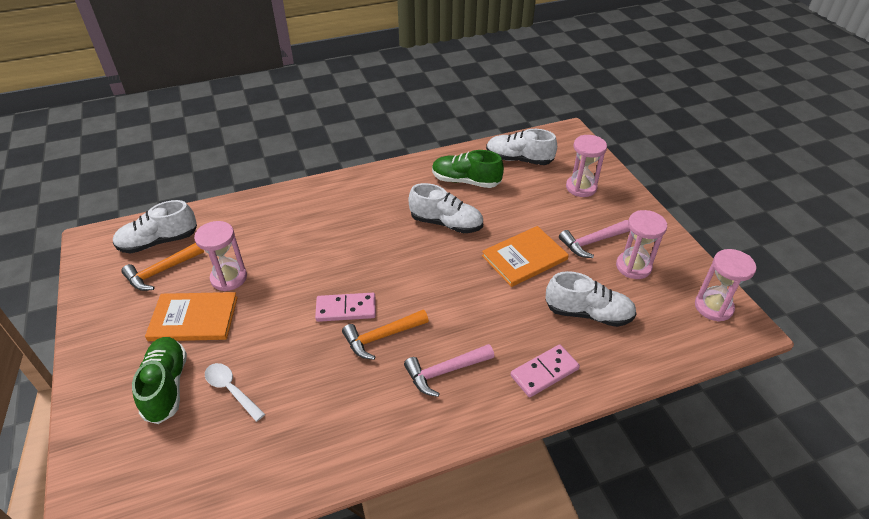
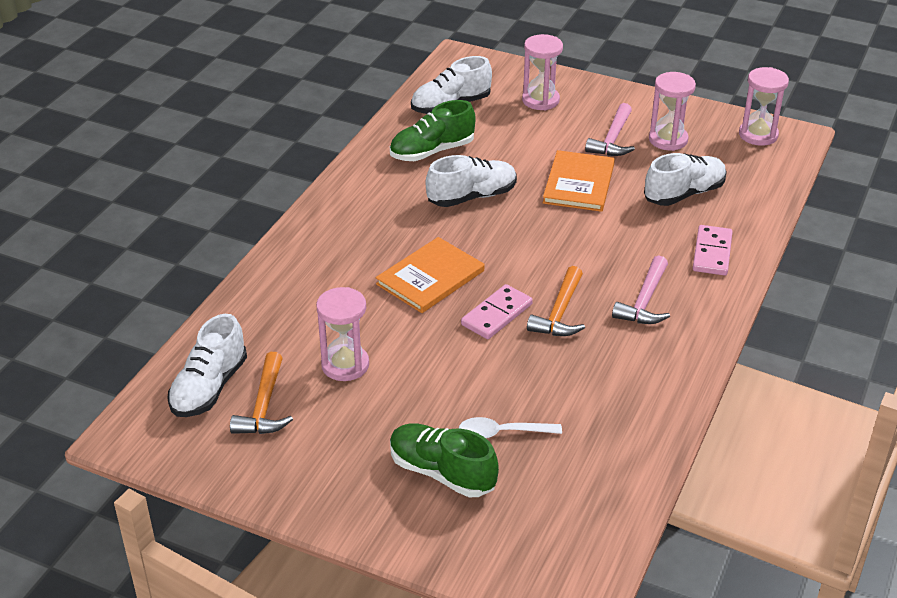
camera: 45 degrees left, 5 degrees down
orange book [145,292,238,341] -> orange book moved to [376,237,484,313]

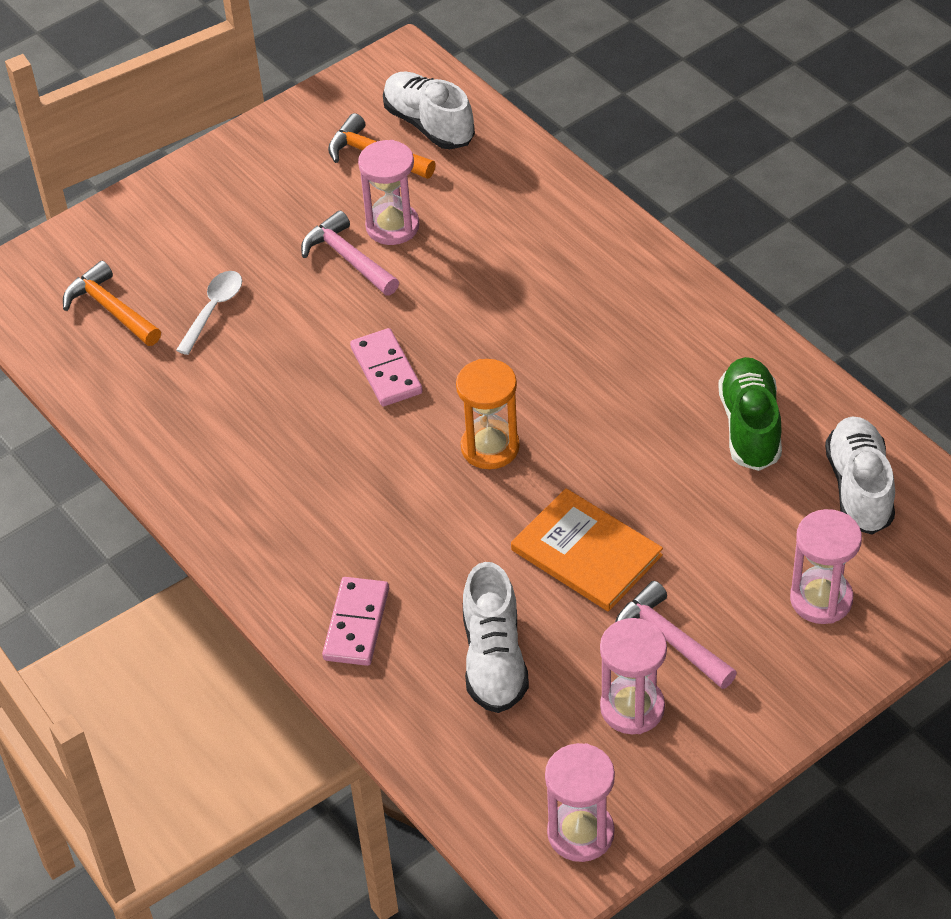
camera: 120 degrees right, 10 degrees up
orange book [376,237,484,313] -> none
green shoe [390,423,499,497] -> none
white shoe [425,155,517,207] -> none
orange hammer [527,266,585,336] -> orange hammer moved to [63,261,161,346]
pink hammer [612,255,670,324] -> pink hammer moved to [301,210,399,296]
pink domino [693,225,733,276] -> pink domino turned 60 degrees clockwise [322,577,389,666]
none -> orange hourglass [456,359,520,469]

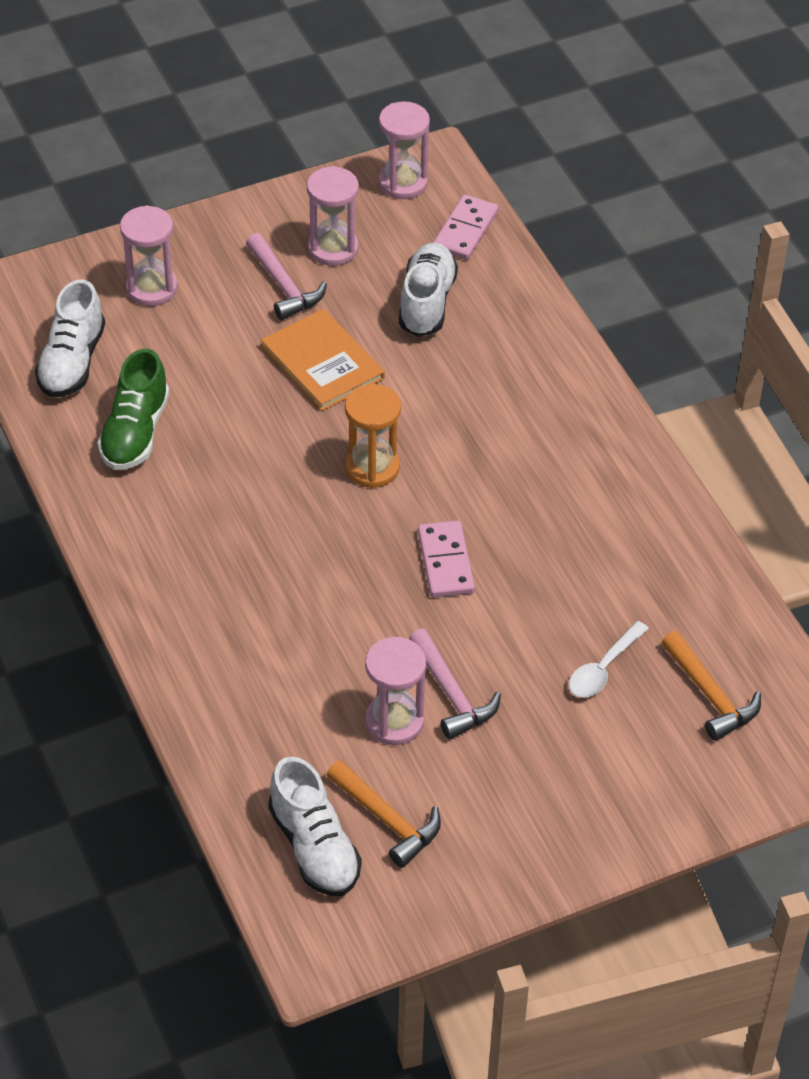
camera: 170 degrees left, 0 degrees up
pink domino [322,577,389,666] -> pink domino moved to [434,195,499,260]

